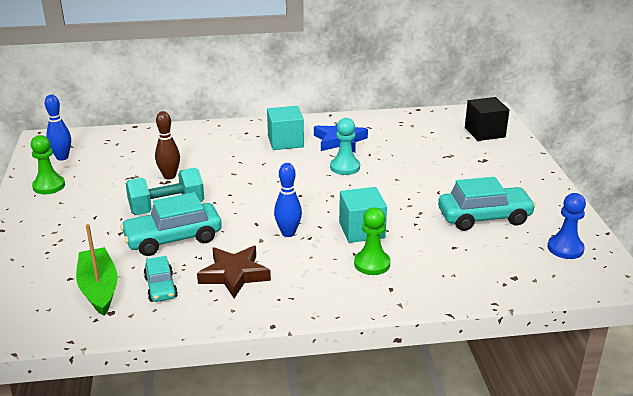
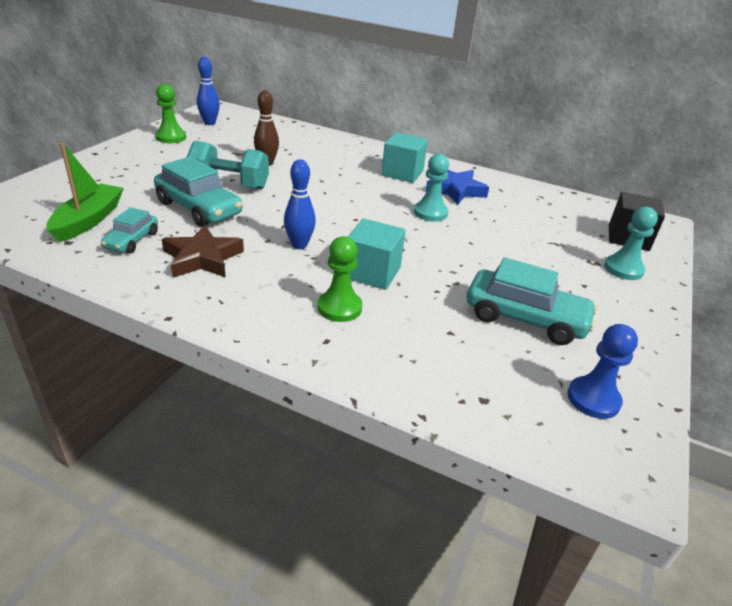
camera: 30 degrees right, 5 degrees up
turquoise car [120,192,222,256] -> turquoise car turned 150 degrees counterclockwise [154,157,243,227]
none -> turquoise pawn [604,207,658,280]

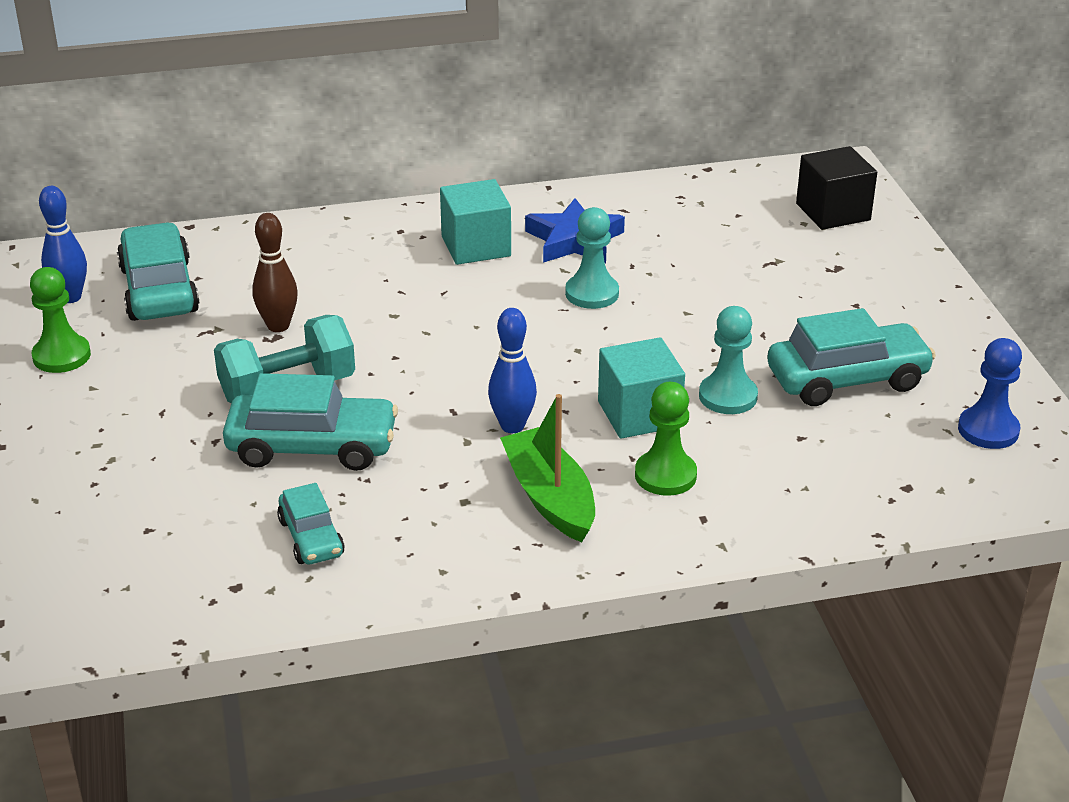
camera: 35 degrees left, 0 degrees up
green boat [47,143,124,242] -> green boat moved to [500,394,595,542]
brown star [162,225,244,278] -> none
turquoise pawn [604,207,658,280] -> turquoise pawn moved to [699,306,758,414]
none -> turquoise car [117,222,200,321]

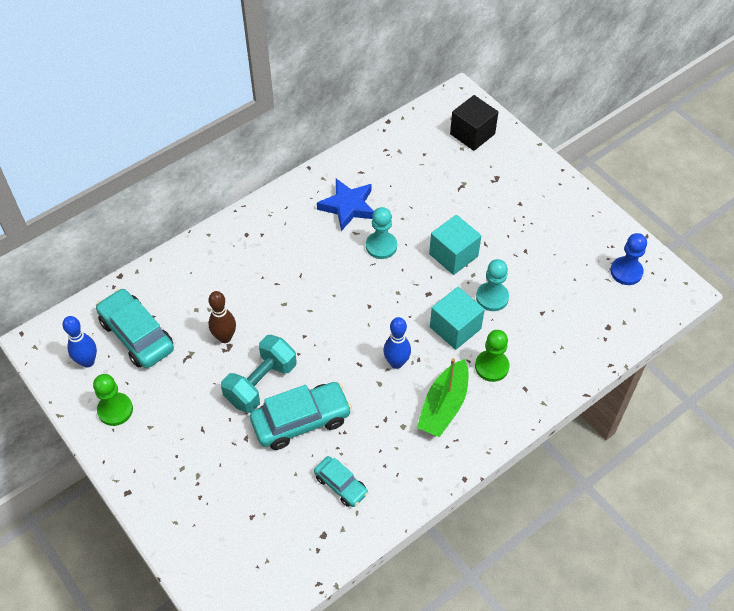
camera: 25 degrees left, 20 degrees up
turquoise cube [440,179,511,265] -> turquoise cube moved to [429,215,481,275]
green boat [500,394,595,542] -> green boat turned 105 degrees counterclockwise [417,358,469,437]
turquoise car [767,308,936,406] -> none

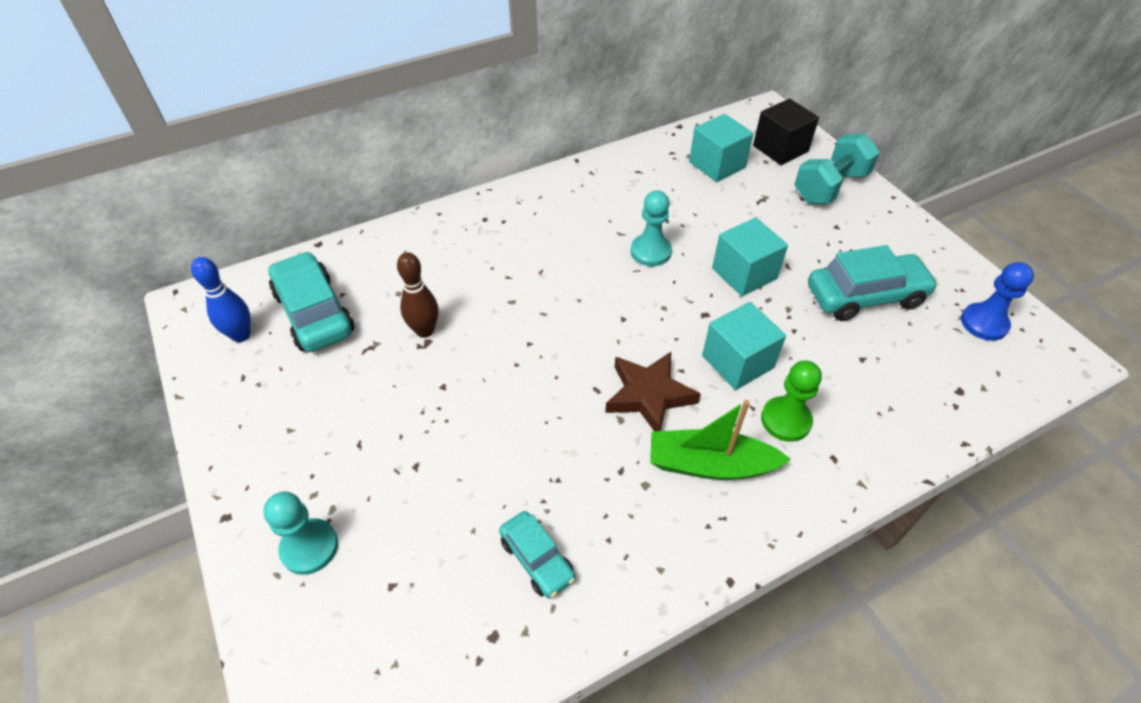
camera: 10 degrees right, 5 degrees down
green pawn [93,374,133,426] -> none
turquoise dumbbell [221,335,296,413] -> turquoise dumbbell moved to [794,133,880,204]
turquoise car [250,382,352,450] -> turquoise car moved to [808,245,939,321]
blue star [317,178,374,231] -> none
blue bowling pin [383,317,411,369] -> brown star [605,352,701,431]
green boat [417,358,469,437] -> green boat turned 60 degrees clockwise [650,400,791,480]
turquoise pawn [476,259,509,311] -> turquoise pawn moved to [264,492,338,575]
none -> turquoise cube [689,114,754,182]

